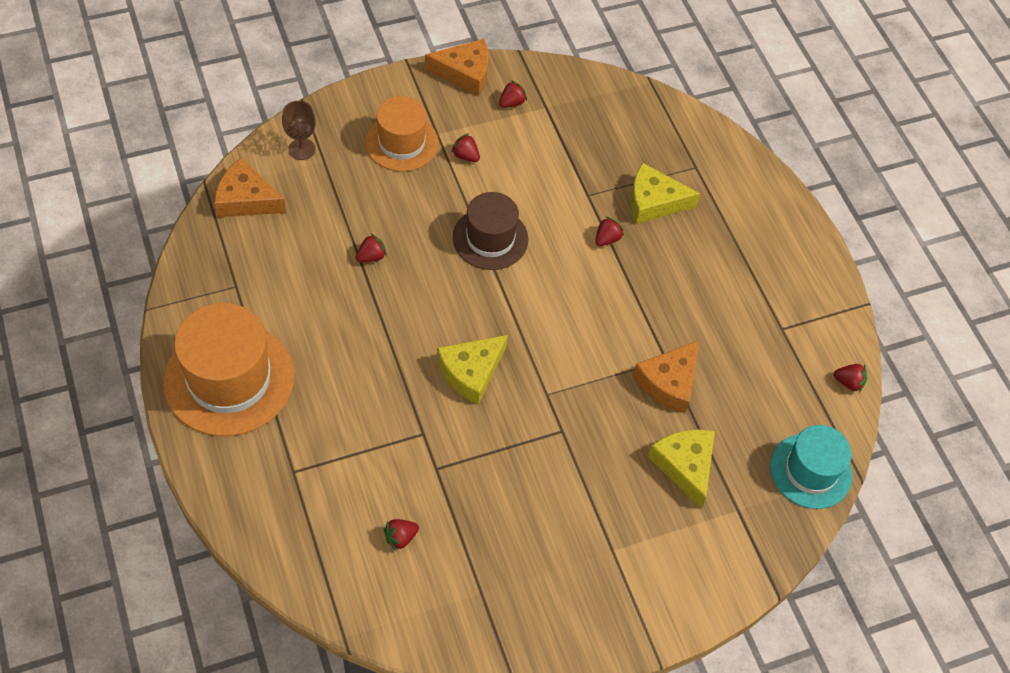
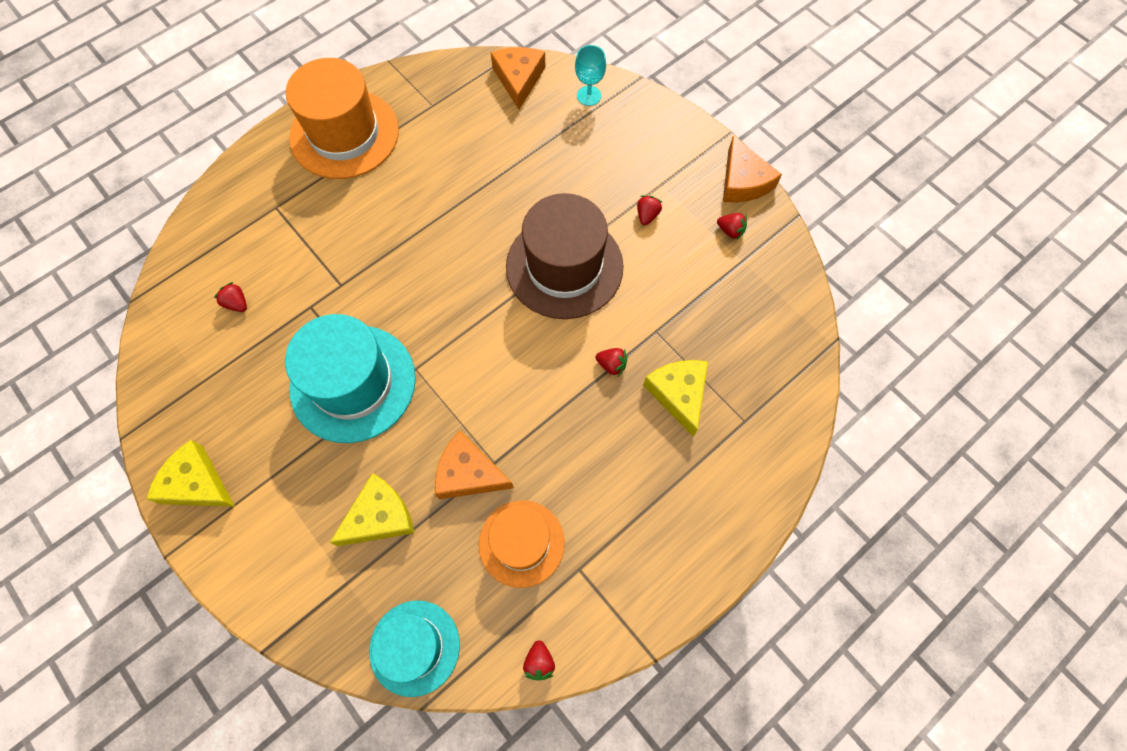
camera: 75 degrees right, 10 degrees up
brown goblet [282,101,316,160] -> turquoise goblet [575,45,606,106]
red strawberry [356,234,387,262] -> none
orange hat [365,96,438,172] -> orange hat moved to [479,500,565,588]
yellow cheese [437,335,508,404] -> yellow cheese moved to [146,440,235,507]
brown hat [453,192,528,270] -> brown hat [506,193,623,319], size x1.58
none -> turquoise hat [285,314,416,443]

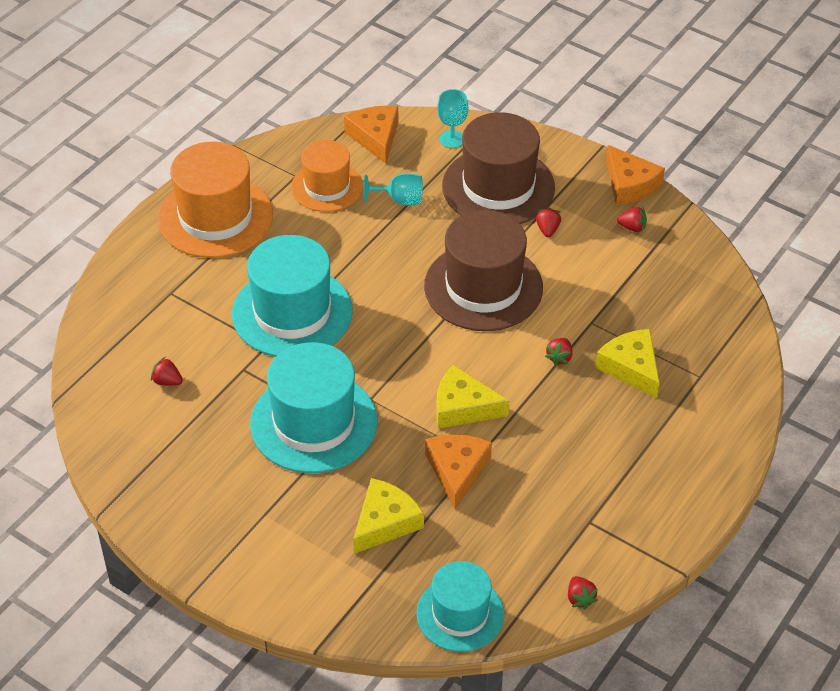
camera: 15 degrees left, 20 degrees down
yellow cheese [146,440,235,507] -> yellow cheese moved to [436,365,509,429]
orange cheese [435,431,514,499] -> orange cheese turned 90 degrees clockwise [425,434,492,509]
orange hat [479,500,565,588] -> orange hat moved to [291,140,363,212]
red strawberry [595,348,627,376] -> red strawberry turned 105 degrees clockwise [545,338,573,366]
none -> turquoise hat [232,235,353,357]
none -> turquoise goblet [363,173,423,205]
none -> brown hat [442,112,555,224]

